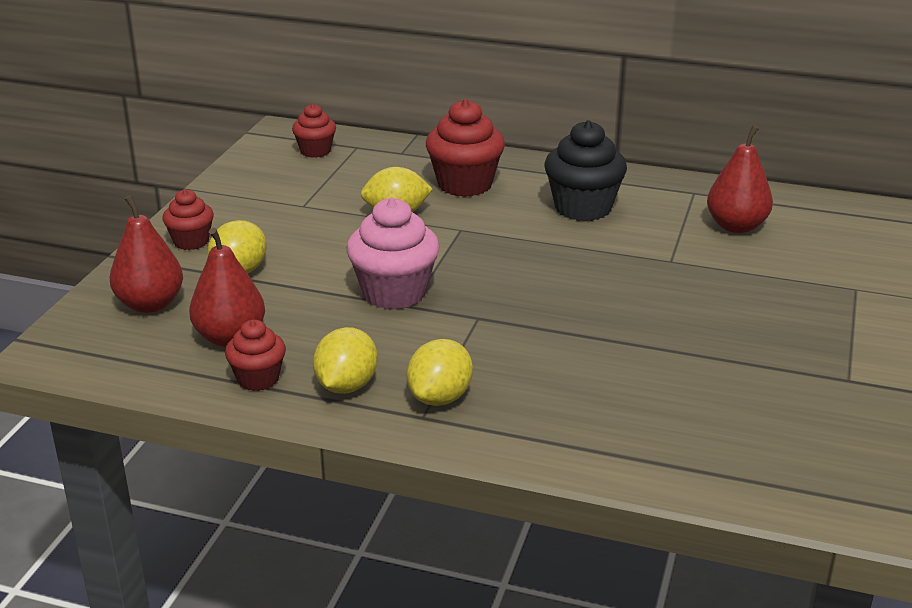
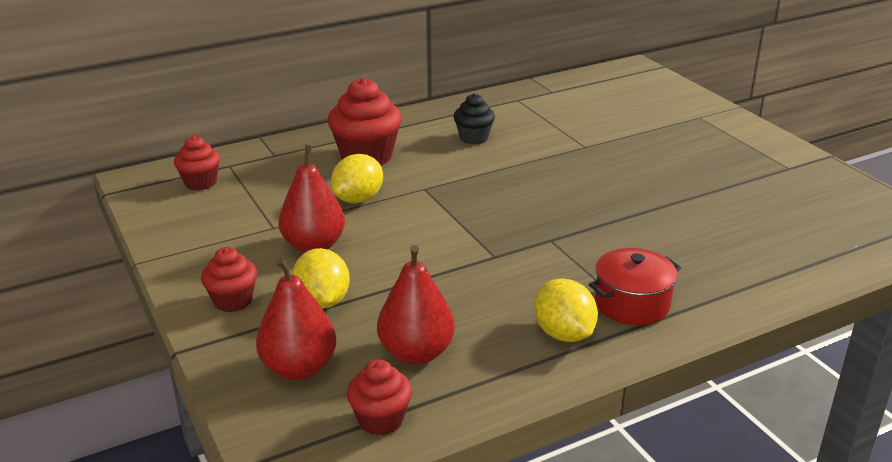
camera: 45 degrees left, 0 degrees up
red cupcake [225,320,286,391] -> red cupcake moved to [347,359,412,436]
pink cupcake [347,197,440,310] -> none
yellow lemon [407,339,473,406] -> red pot [589,248,681,325]
black cupcake [545,120,627,221] -> black cupcake [453,93,495,144], size x0.59
red pear [707,125,773,233] -> red pear moved to [278,144,345,253]

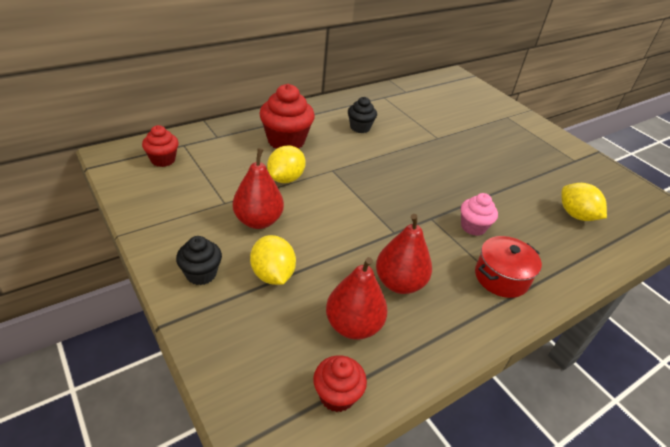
camera: 10 degrees left, 10 degrees up
red cupcake [201,247,257,312] -> black cupcake [176,236,222,285]
red pear [256,257,336,380] -> red pear moved to [376,214,432,294]
yellow lemon [534,278,598,342] -> yellow lemon moved to [562,183,607,221]
none -> pink cupcake [461,193,498,236]

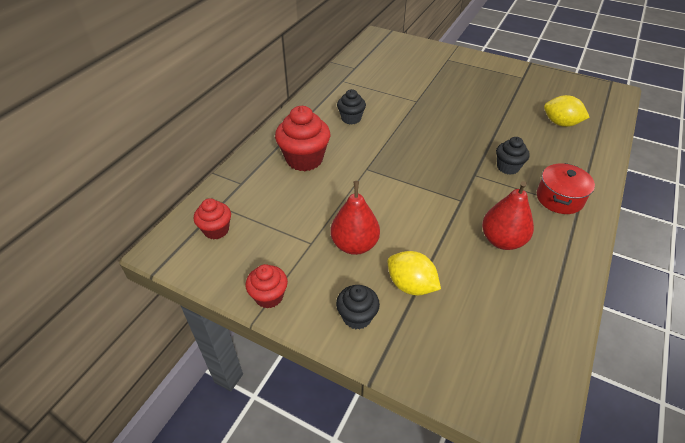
camera: 25 degrees left, 5 degrees up
yellow lemon [267,146,306,183] -> none
red cupcake [313,355,367,412] -> red cupcake moved to [246,264,288,309]
red pear [326,257,388,340] -> none
pink cupcake [461,193,498,236] -> black cupcake [496,137,530,175]

